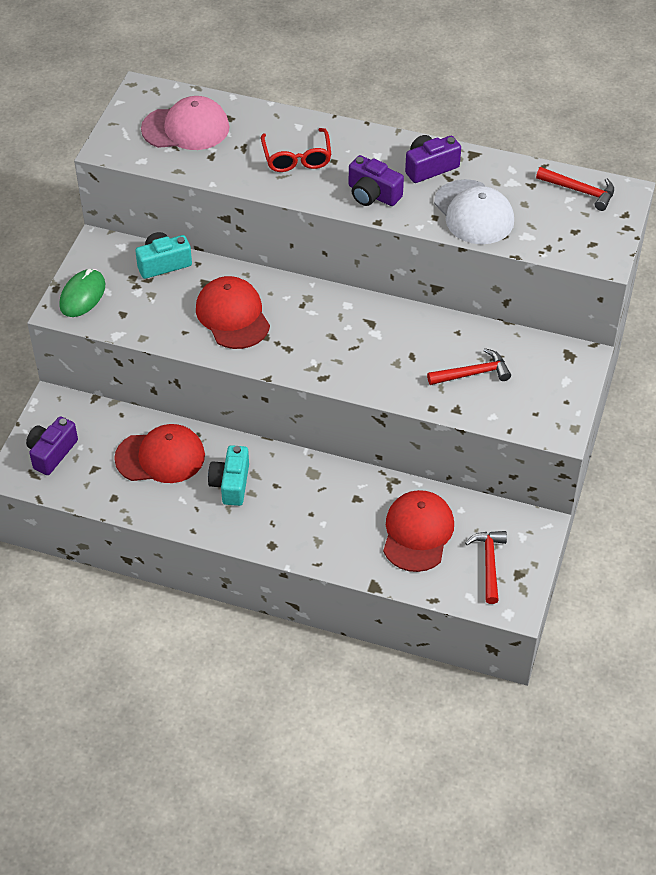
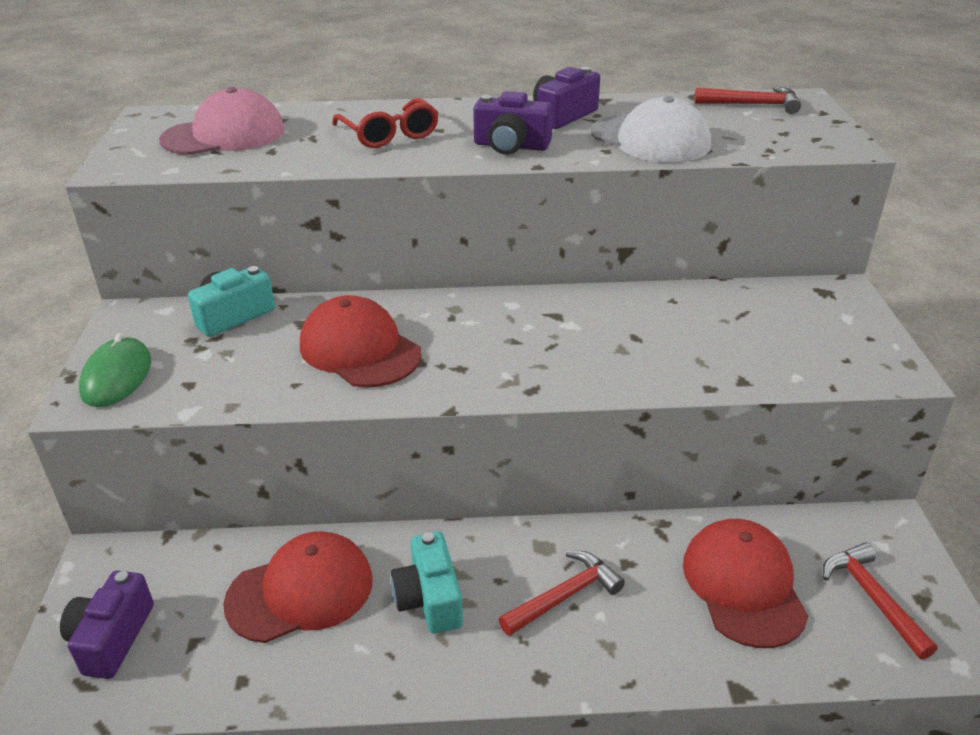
camera: 20 degrees left, 15 degrees down
red hammer [427,348,511,385] -> red hammer moved to [499,551,625,636]

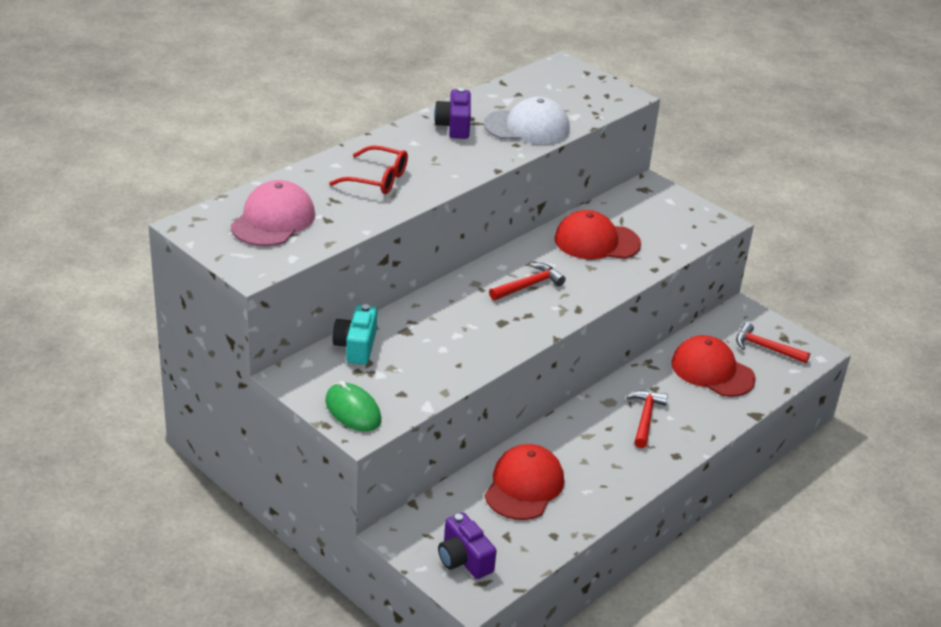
camera: 45 degrees left, 0 degrees up
red cap [300,295,422,388] -> red cap moved to [554,210,641,259]
turquoise camera [391,531,463,634] -> none
purple camera [473,91,553,155] -> none
red hammer [694,86,801,114] -> red hammer moved to [489,263,566,300]

